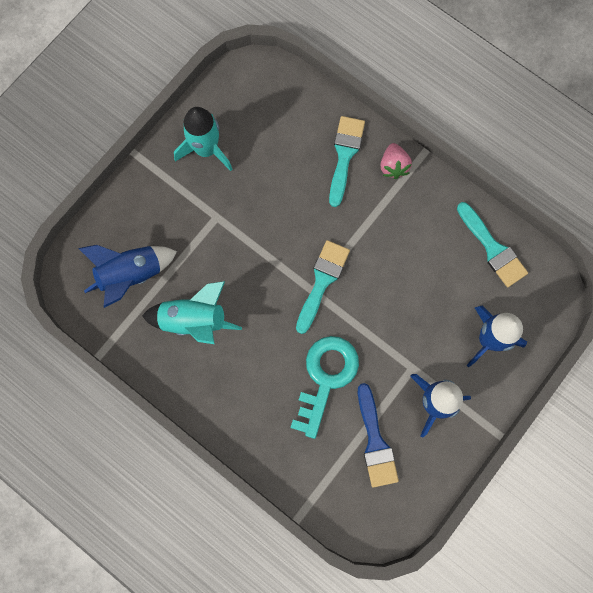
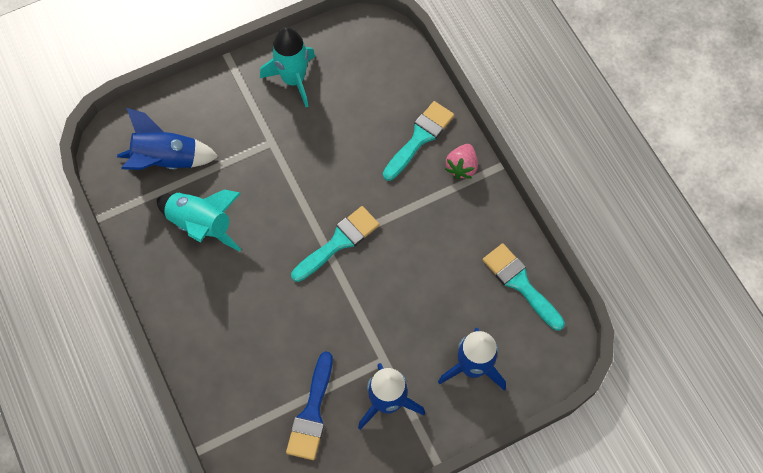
camera: 25 degrees right, 10 degrees down
turquoise key [290,336,359,439] -> none
turquoise brush [457,202,528,287] -> turquoise brush turned 150 degrees clockwise [483,243,565,331]

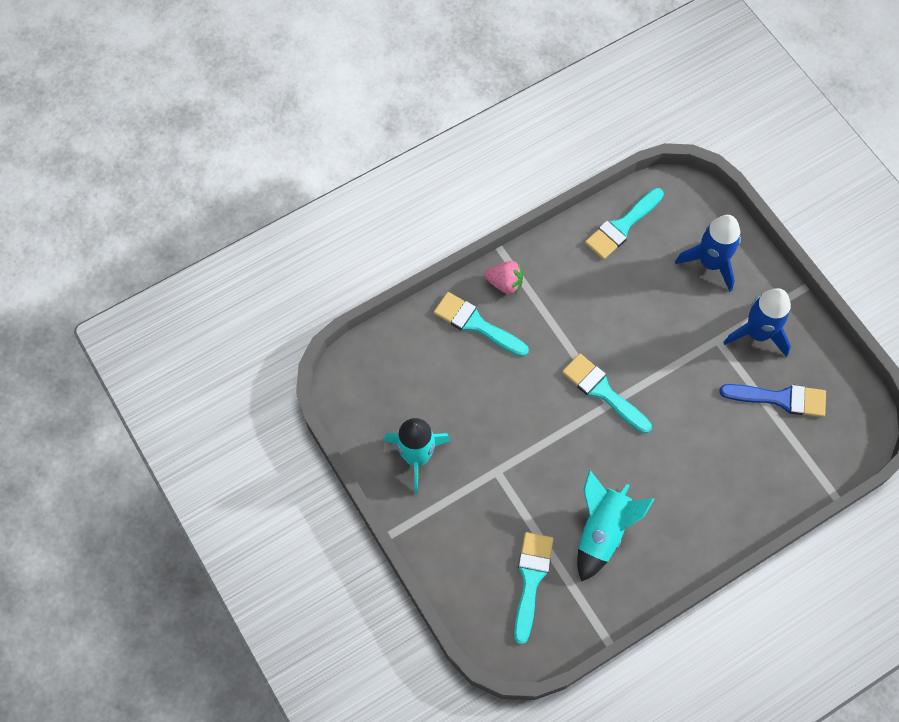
camera: 95 degrees left, 0 degrees up
blue rocket [117,108,219,170] -> turquoise brush [514,532,554,644]

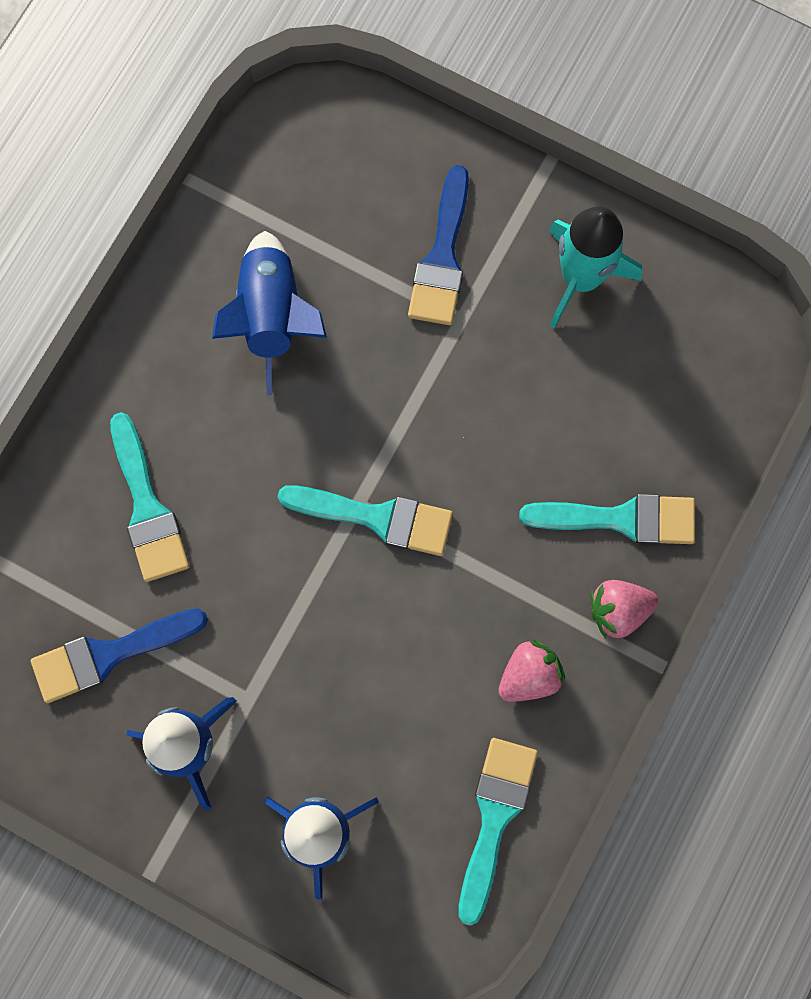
camera: 150 degrees right, 10 degrees up
turquoise brush [514,532,554,644] -> turquoise brush moved to [110,412,190,582]
turquoise rocket [577,470,654,582] -> blue rocket [212,231,327,395]
none -> blue brush [408,165,469,325]
none -> pink strawberry [498,640,565,702]

